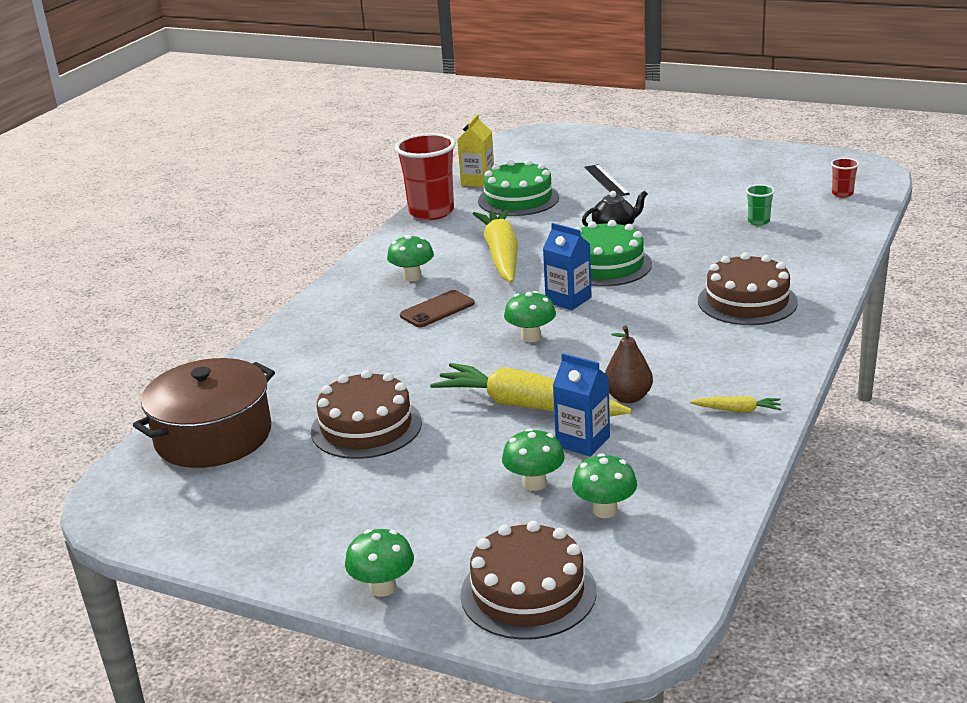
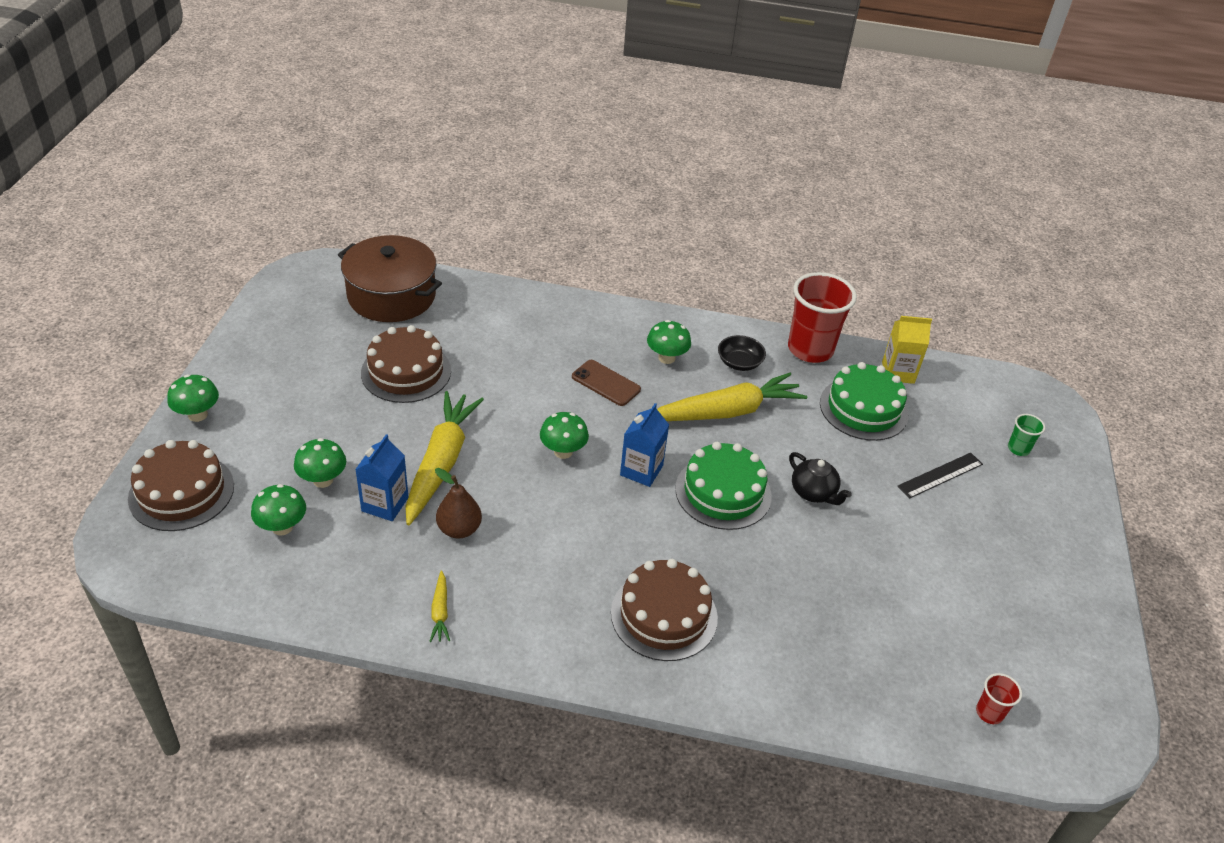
camera: 70 degrees right, 15 degrees up
green cup [746,184,775,226] -> green cup moved to [1008,414,1045,456]
none -> black bowl [718,335,766,371]

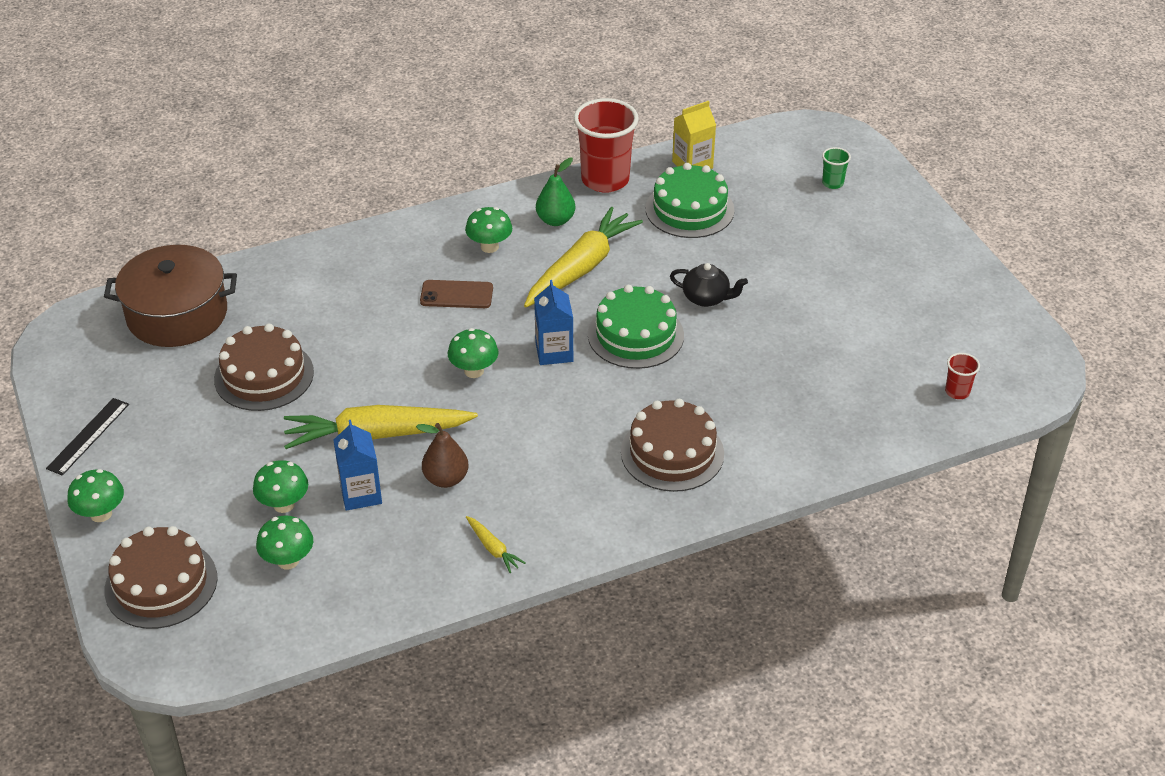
camera: 30 degrees left, 0 degrees up
yellow carrot [405,391,484,525] -> yellow carrot turned 75 degrees counterclockwise [284,405,478,449]
black bowl [718,335,766,371] -> green pear [536,158,575,226]
black ruler [898,453,983,498] -> black ruler moved to [46,398,129,476]

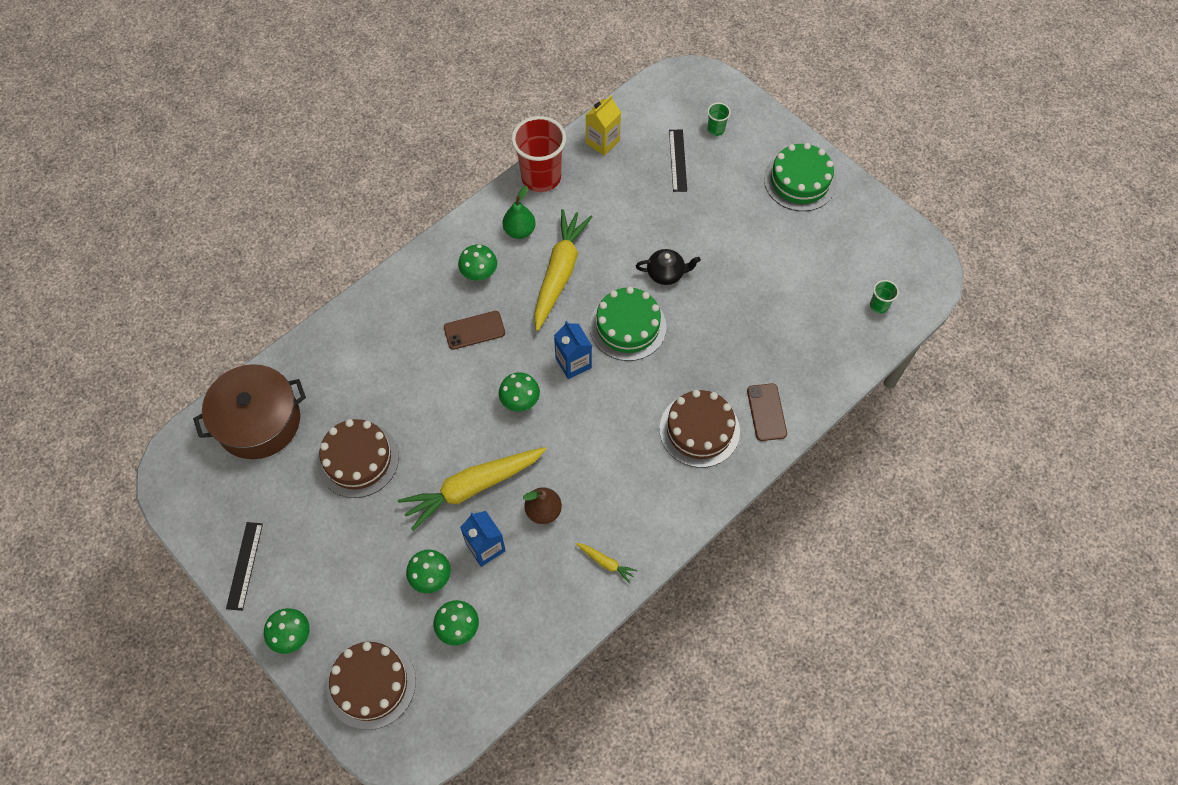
camera: 20 degrees left, 20 degrees up
green cake [645,163,735,238] -> green cake moved to [764,143,836,211]
red cup [945,353,980,399] -> green cup [870,280,899,313]
none -> black ruler [669,130,687,192]
none -> brown phone [747,383,787,441]

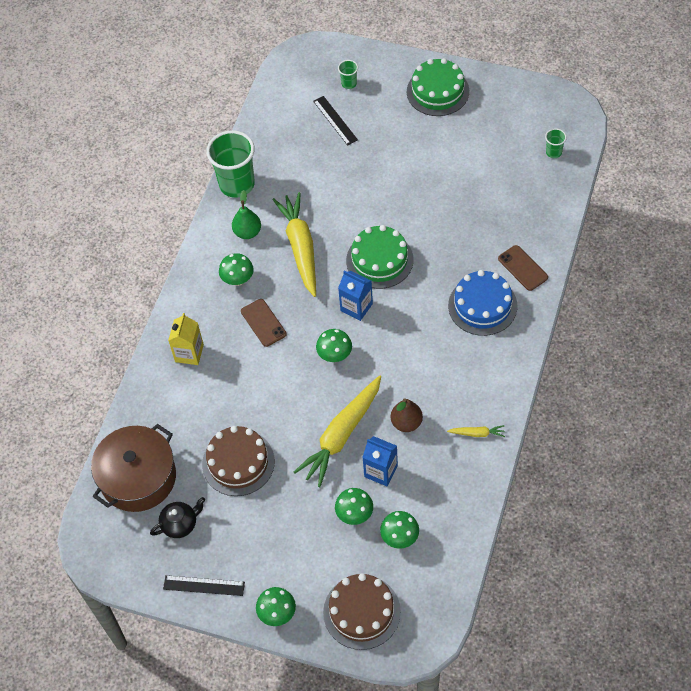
camera: 25 degrees left, 5 degrees down
black ruler [226,522,263,611] -> black ruler turned 60 degrees counterclockwise [163,575,245,596]
brown phone [444,311,505,350] -> brown phone turned 75 degrees counterclockwise [241,299,287,347]
red cup [511,116,566,192] -> green cup [206,130,255,198]
yellow carton [586,95,621,156] -> yellow carton moved to [168,313,204,365]
black teapot [636,249,701,285] -> black teapot moved to [150,497,205,538]
brown cake [659,390,740,468] -> blue cake [448,270,517,336]

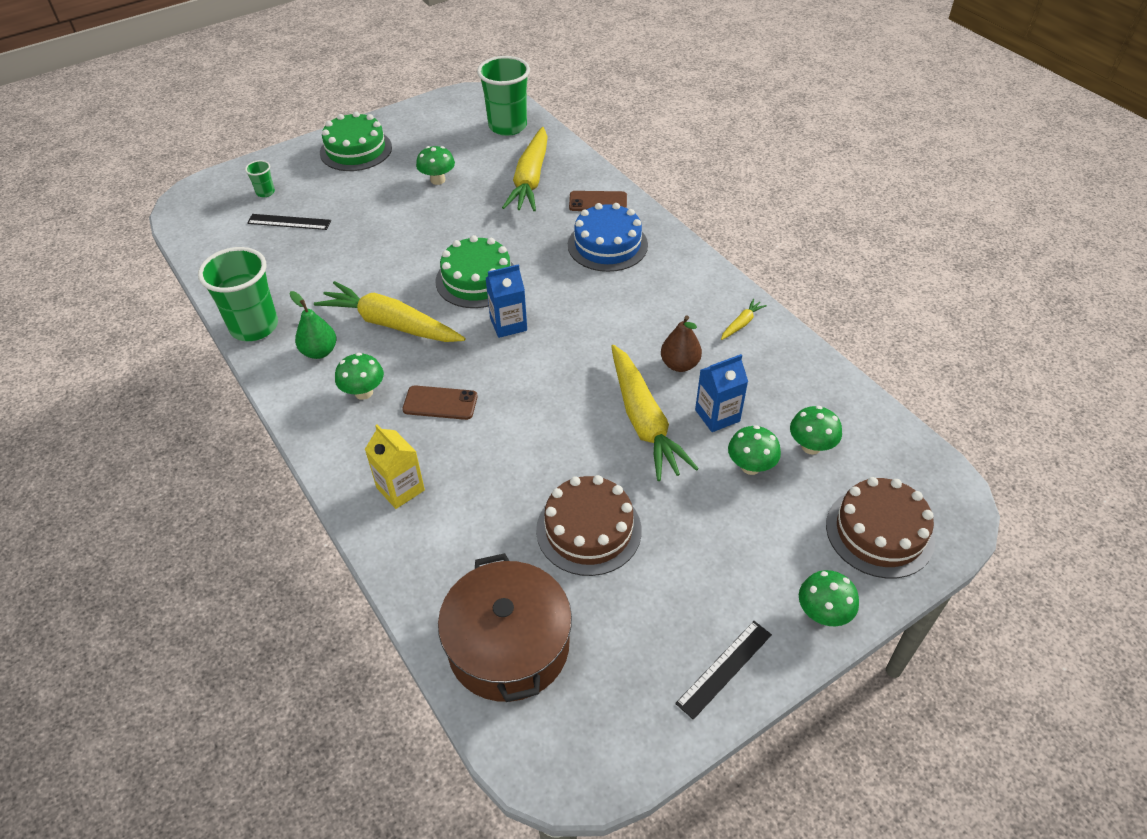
camera: 55 degrees left, 10 degrees down
black teapot [150,497,205,538] -> none
green mushroom [316,329,352,362] -> green mushroom moved to [416,146,455,185]
green cup [545,128,567,158] -> green cup [477,56,530,136], size x2.23
none -> yellow carrot [502,127,548,211]

